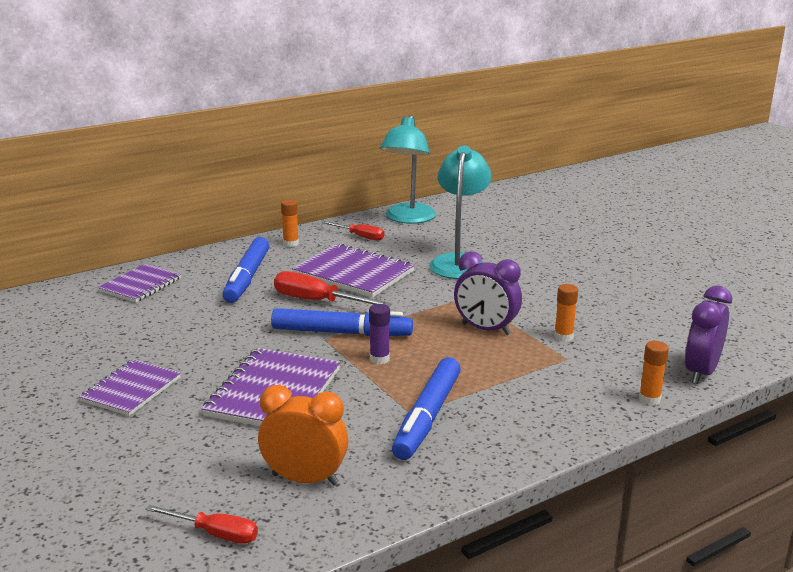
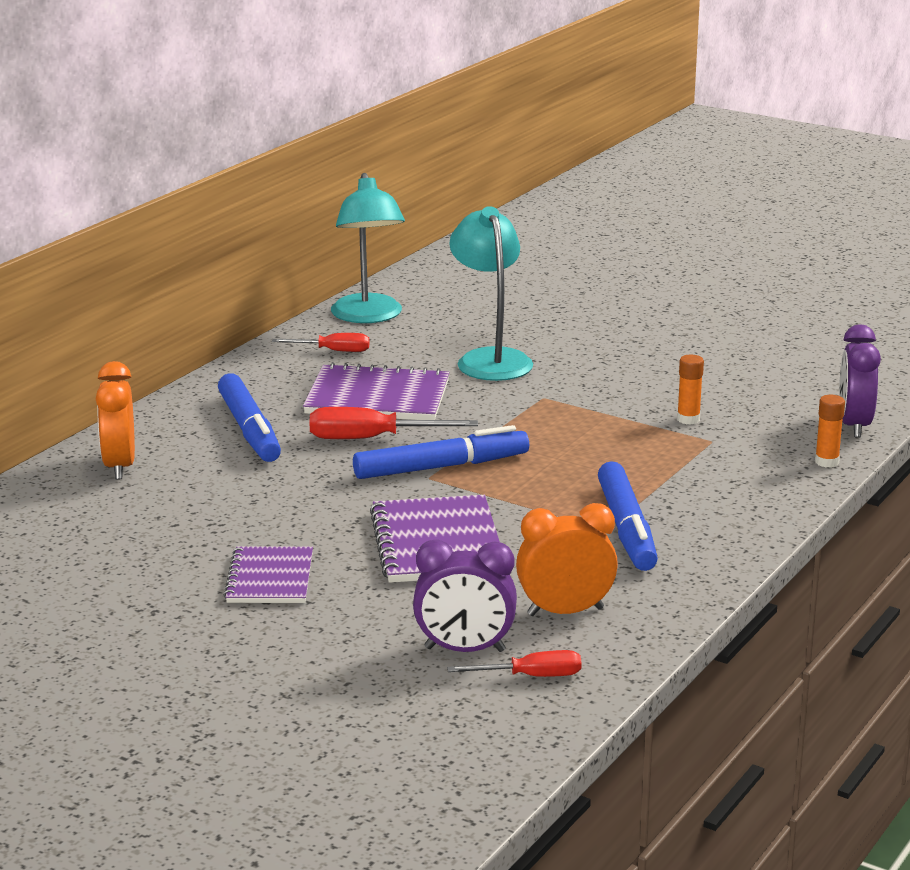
camera: 25 degrees left, 0 degrees up
purple notebook [98,264,181,302] -> orange clock [96,361,135,480]
orange glue stick [281,199,299,247] -> none
purple glue stick [369,304,390,364] -> none
purple clock [454,251,522,335] -> purple clock moved to [413,539,517,652]

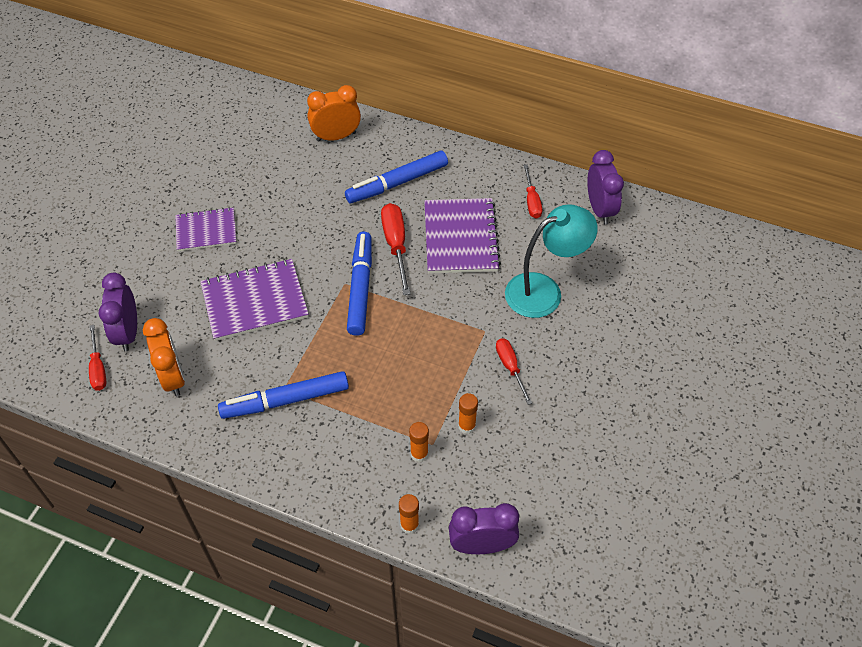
camera: 80 degrees right, 30 degrees up
turquoise lamp [331,173,405,323] -> purple clock [587,150,624,224]
blue marker [353,425,529,479] -> blue marker turned 150 degrees counterclockwise [347,231,372,336]
none -> orange glue stick [409,422,429,462]
none -> red screwdriver [496,338,532,405]

